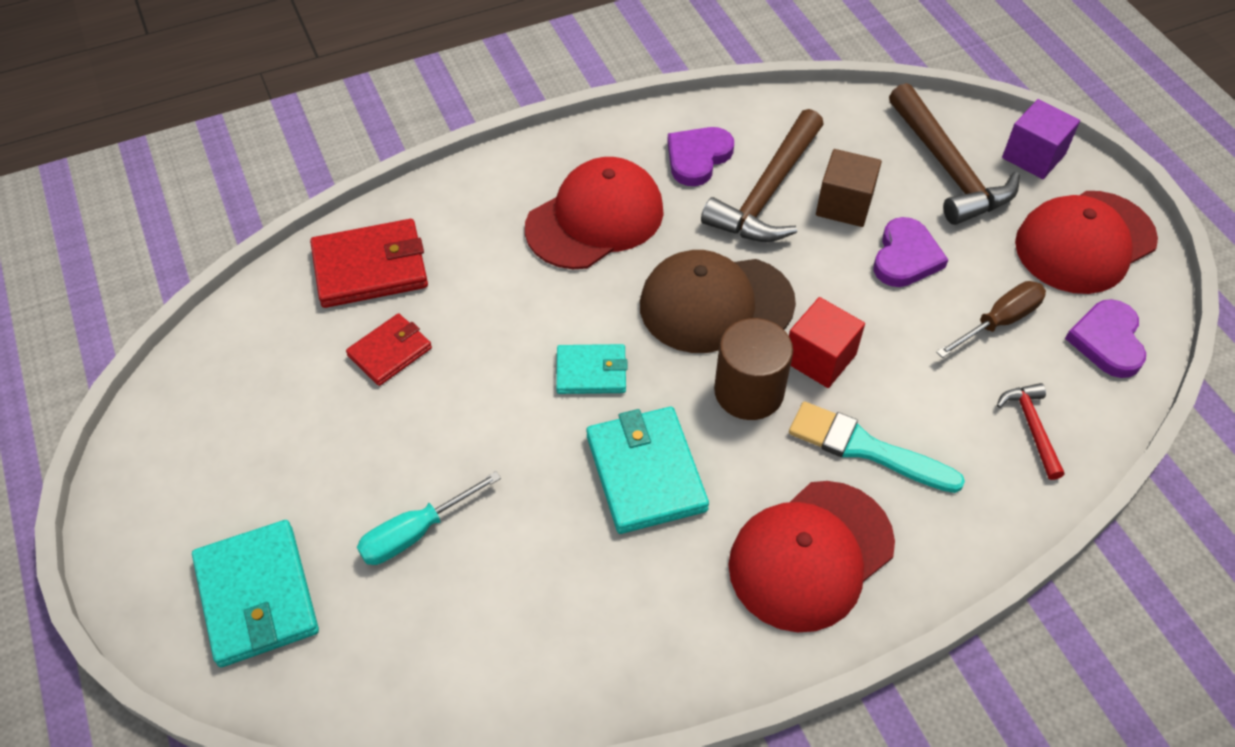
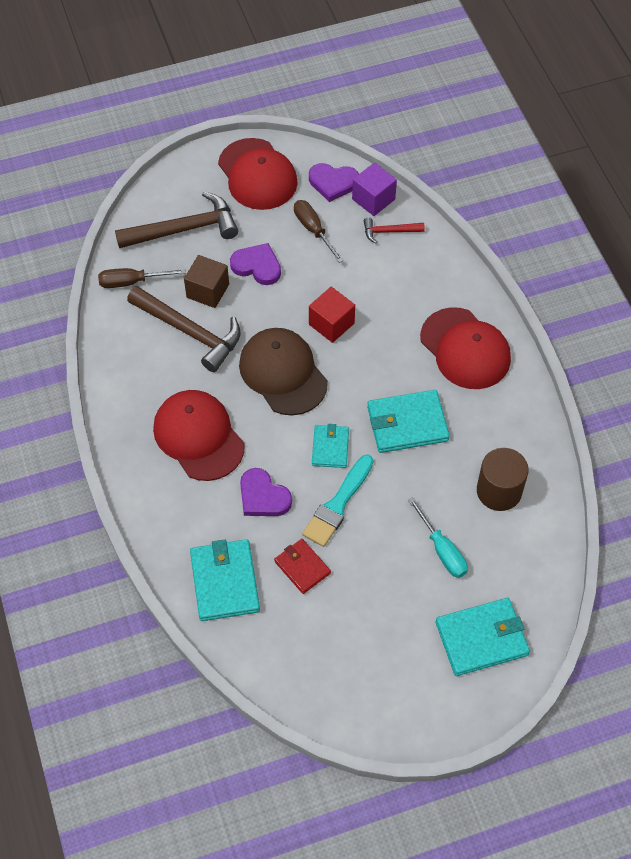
camera: 85 degrees left, 5 degrees up
red wallet [310,219,428,308] -> turquoise wallet [190,539,260,621]
brown cap [640,250,796,353] -> brown cap turned 150 degrees clockwise [239,328,328,415]
purple heart [667,127,734,186] -> purple heart moved to [240,468,292,516]
brown cylinder [714,318,793,420] -> brown cylinder moved to [477,448,529,511]
turquoise brush [789,401,965,493] -> turquoise brush moved to [302,455,374,547]
purple cube [1002,99,1080,179] -> purple cube moved to [352,163,397,216]
none -> brown screwdriver [98,268,186,288]

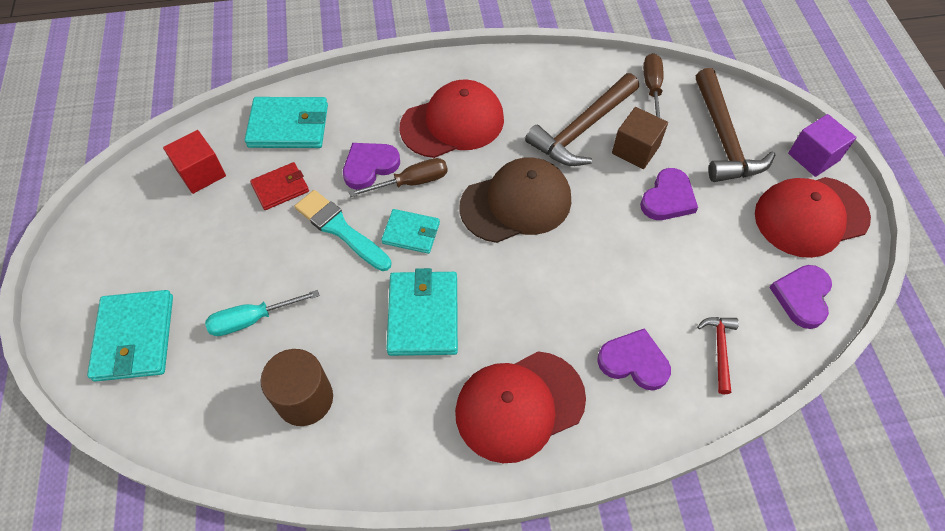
camera: 100 degrees right, 0 degrees up
brown screwdriver [294,200,344,263] -> brown screwdriver moved to [349,158,448,197]
red cube [309,287,355,343] -> red cube moved to [163,130,226,194]
purple cube [352,163,397,216] -> purple cube moved to [788,114,857,177]
none -> purple heart [597,328,671,390]

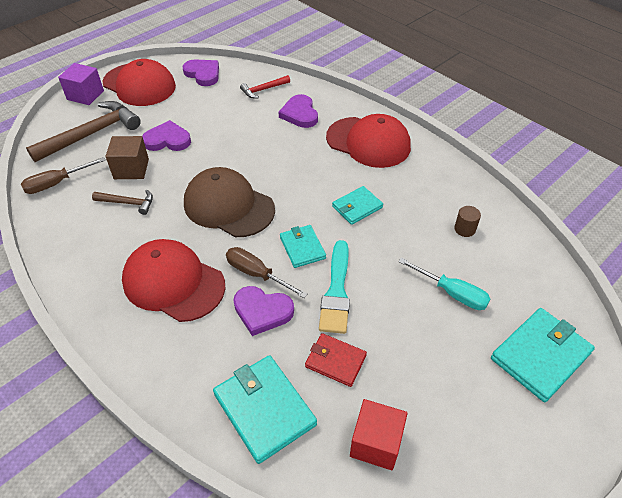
camera: 125 degrees left, 10 degrees down
brown cylinder [261,349,333,426] -> brown cylinder [454,206,481,237], size x0.50
turquoise wallet [386,268,458,356] -> turquoise wallet [332,186,383,225], size x0.61
brown hammer [525,73,639,166] -> brown hammer [92,190,153,215], size x0.51
purple heart [769,265,832,329] -> purple heart turned 120 degrees counterclockwise [183,60,219,86]

